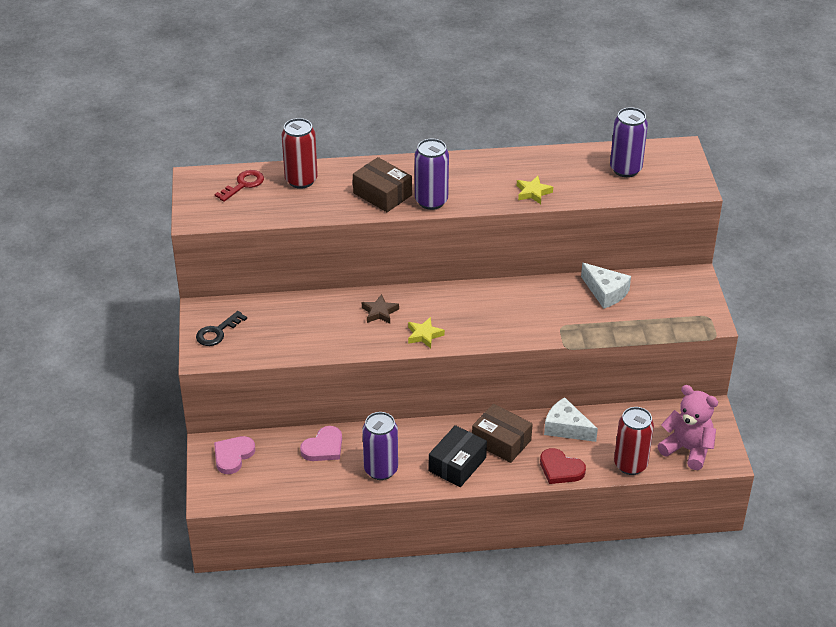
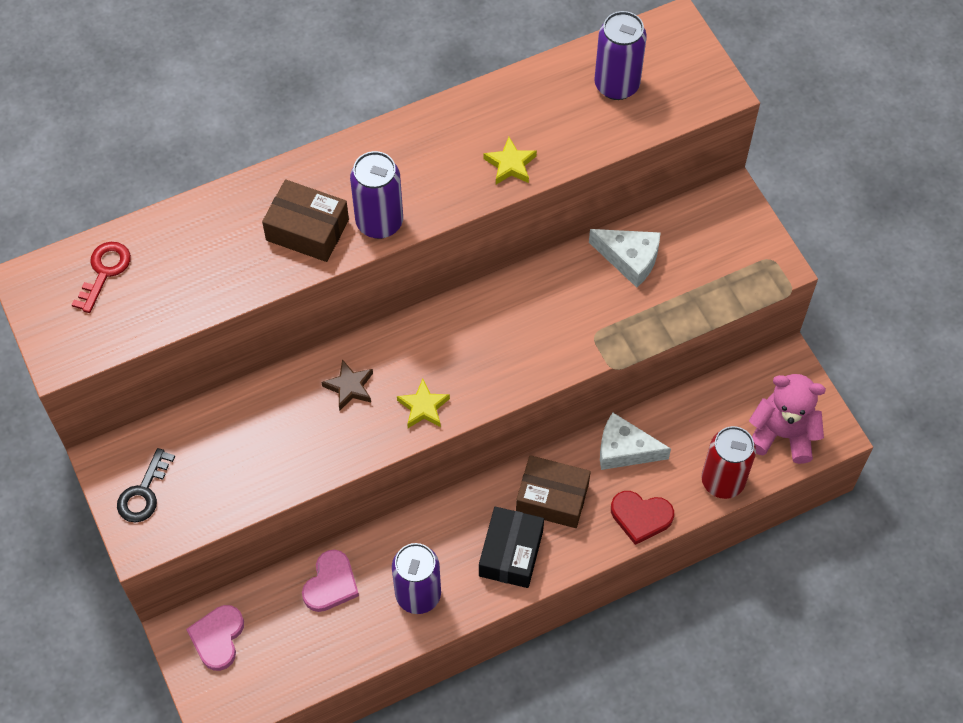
camera: 20 degrees left, 20 degrees up
red can [282,118,318,189] -> none

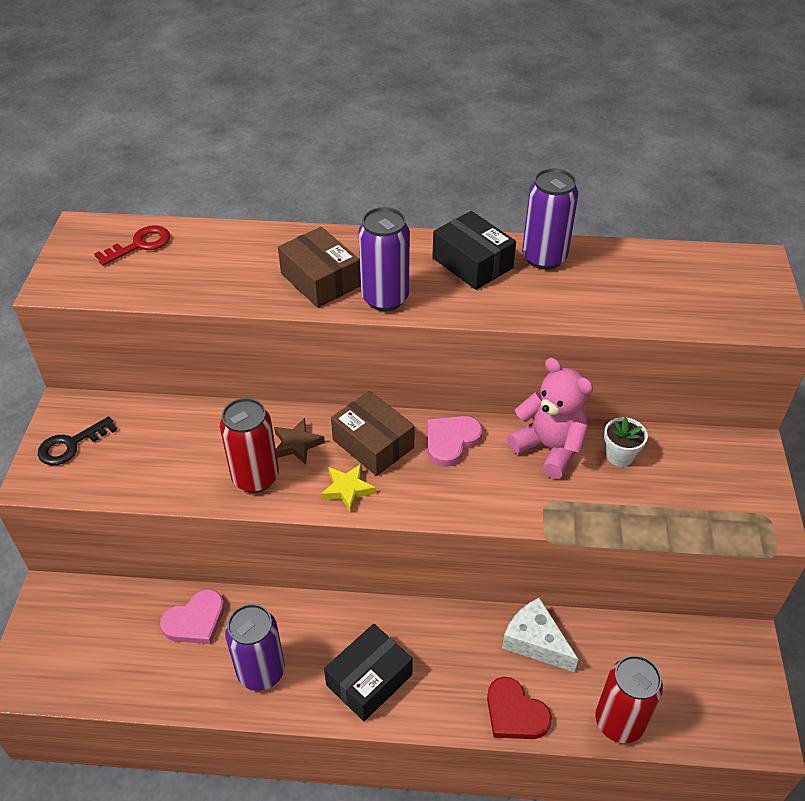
camera: 30 degrees right, 15 degrees down
pink heart [186,605,244,671] -> pink heart moved to [428,416,483,467]
yellow star [484,137,537,184] -> none
brown box [516,455,591,528] -> brown box moved to [331,391,415,476]
white cheese [589,229,660,288] -> white flower pot [604,417,648,467]
purple can [594,11,647,100] -> purple can moved to [522,168,578,270]
pink teddy bear [749,374,826,464] -> pink teddy bear moved to [507,358,593,479]
none -> red can [220,398,279,493]
none -> black box [432,211,516,290]

